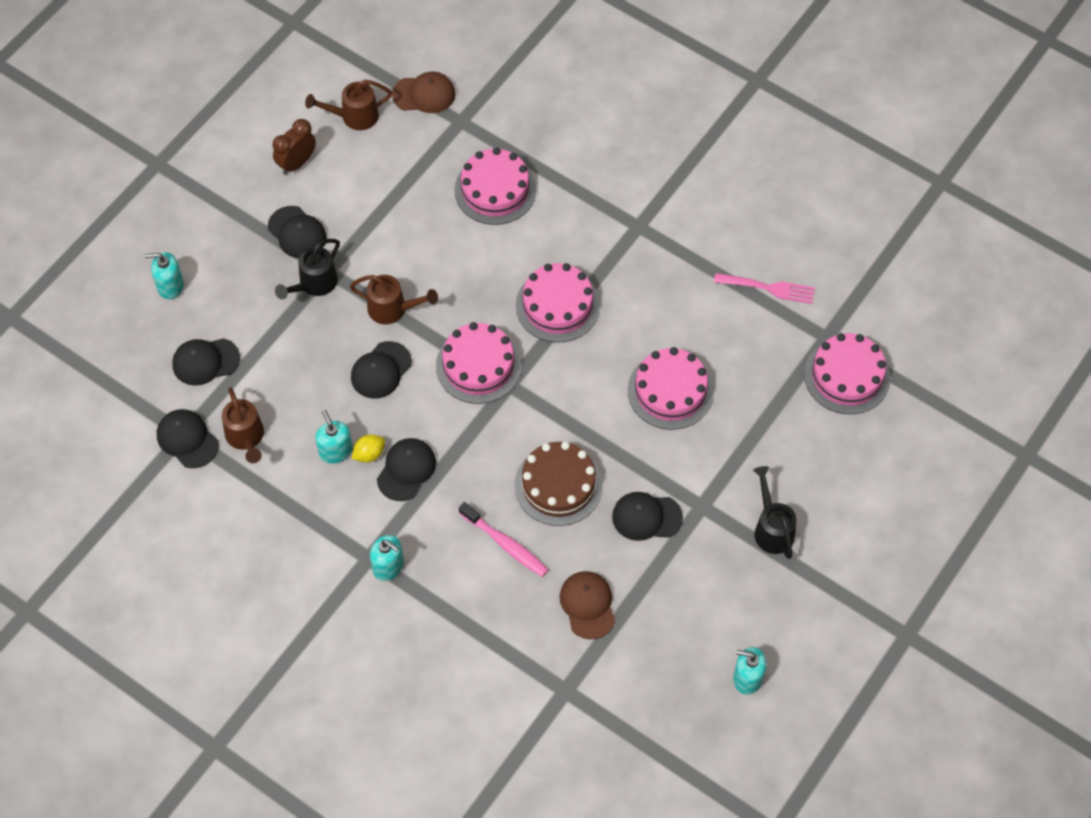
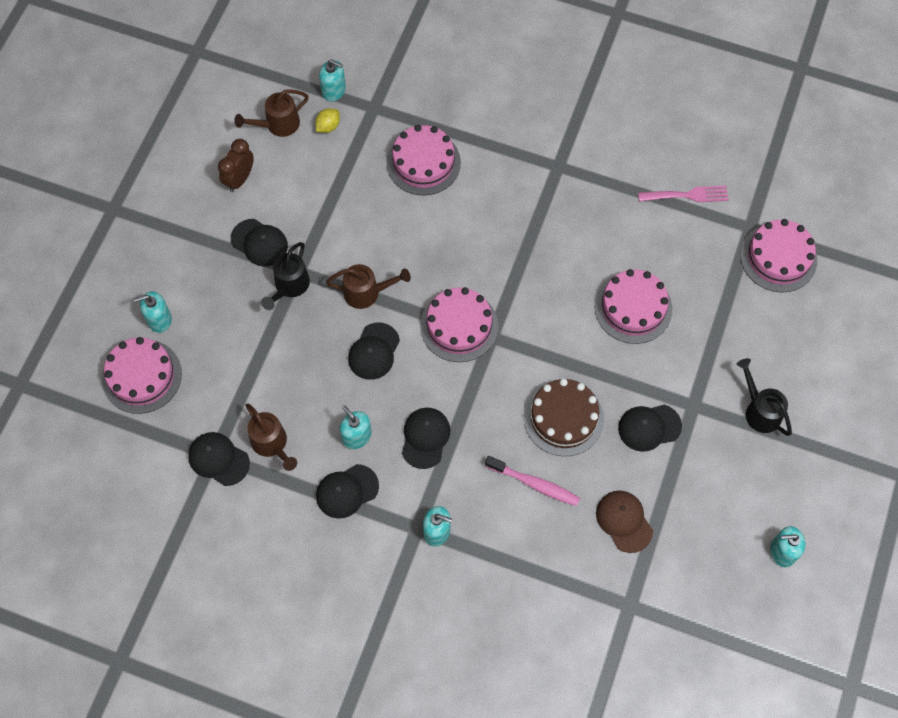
camera: 15 degrees left, 5 degrees up
black cap [172,338,240,386] -> black cap moved to [316,464,379,519]
yellow lemon [351,435,385,462] -> yellow lemon moved to [315,108,340,133]
brown cap [392,71,455,113] -> turquoise soap dispenser [319,59,346,101]
pink cake [516,263,600,343] -> pink cake moved to [102,337,182,414]

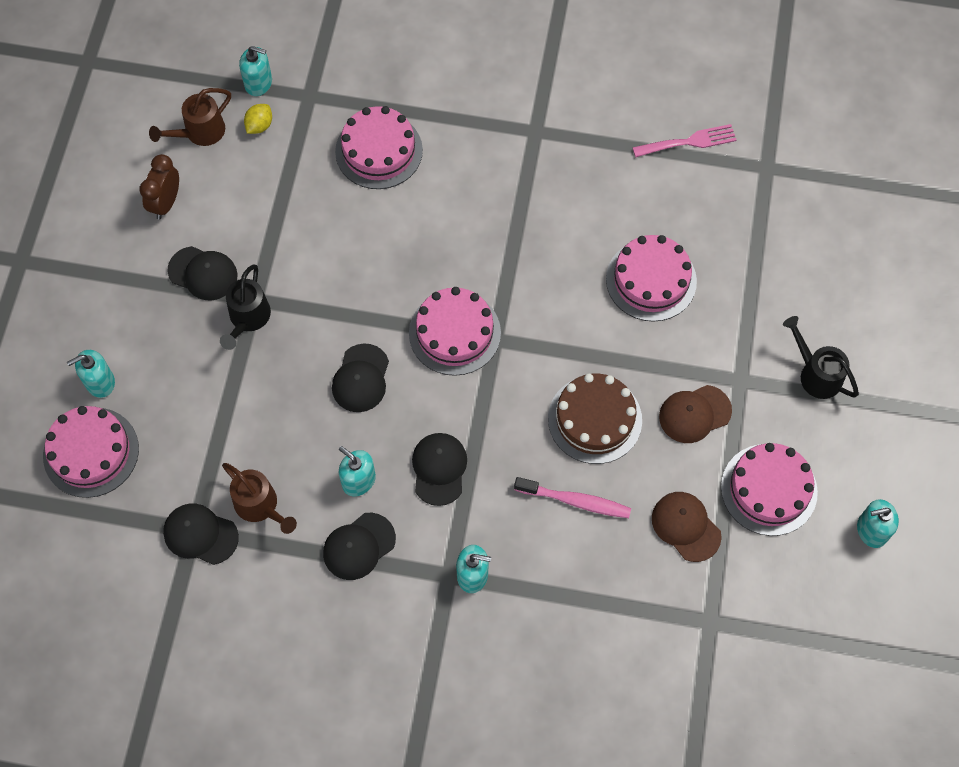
camera: 10 degrees left, 0 degrees up
brown watering can [326,264,411,309] -> none
black cap [618,405,682,452] -> brown cap [659,385,732,443]
pink cake [740,219,817,292] -> pink cake moved to [721,443,818,536]

